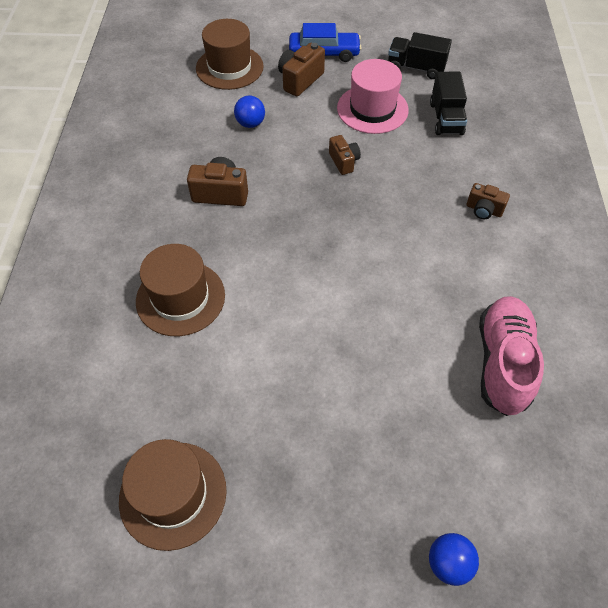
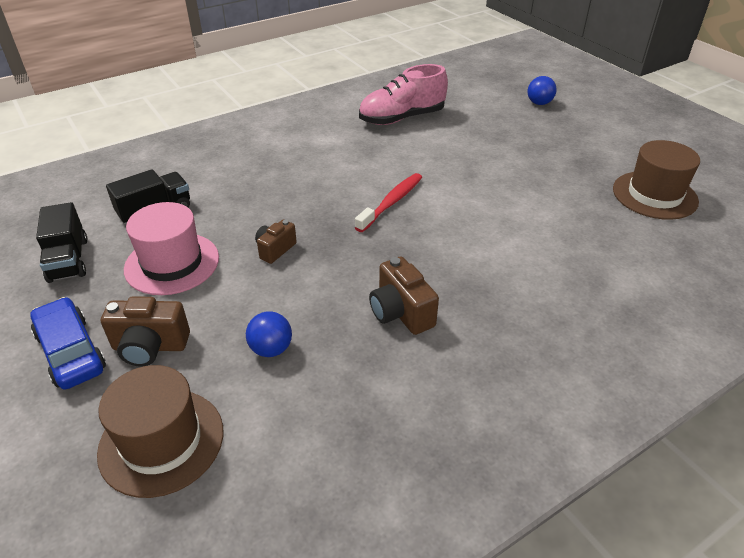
camera: 125 degrees left, 15 degrees down
brown hat [136,244,225,336] -> none
brown camera [467,183,510,219] -> none
none -> red toothbrush [355,173,422,232]

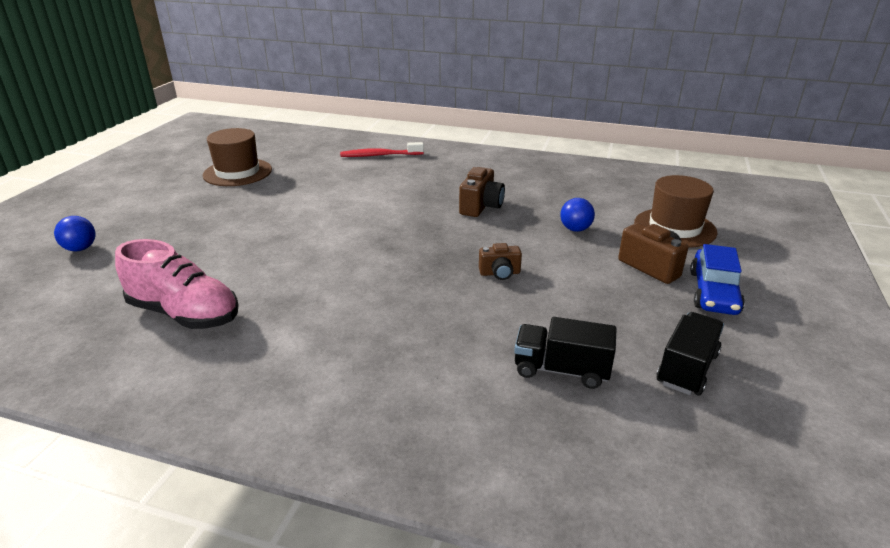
camera: 130 degrees left, 10 degrees down
pink hat [124,202,219,295] -> none
red toothbrush [355,173,422,232] -> red toothbrush moved to [340,142,424,157]

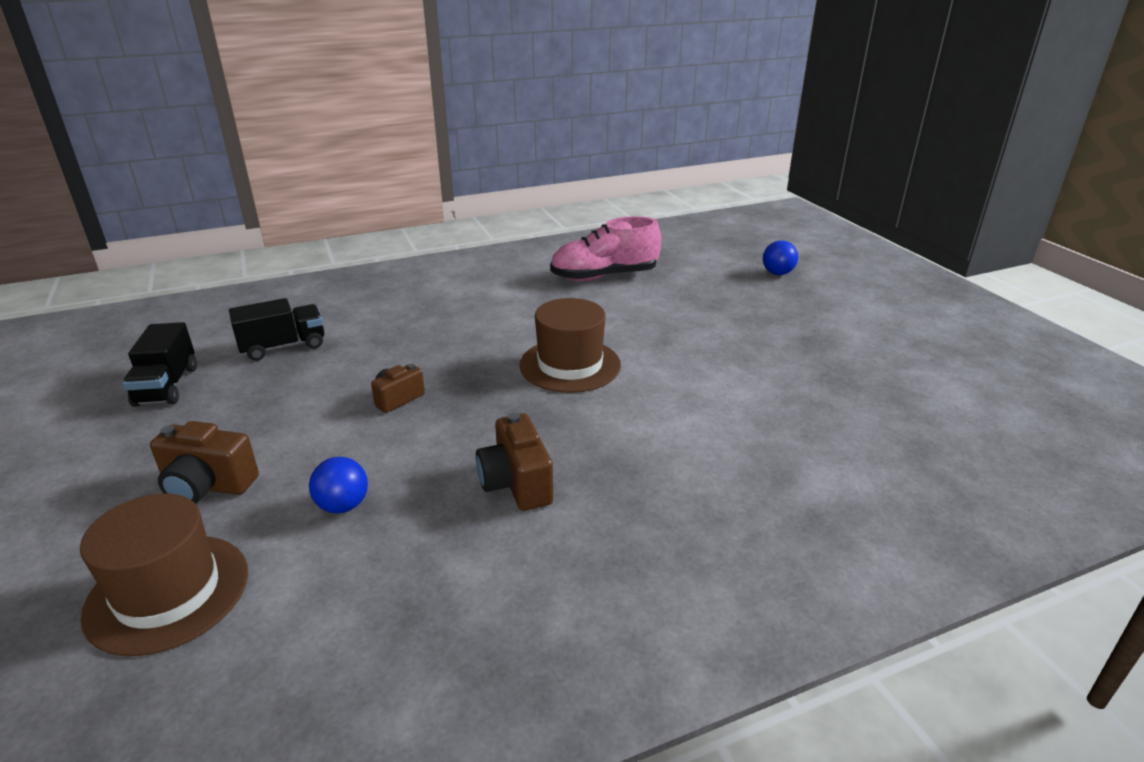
camera: 140 degrees right, 0 degrees up
brown hat [203,128,272,186] -> brown hat moved to [519,298,621,393]
red toothbrush [340,142,424,157] -> none
blue car [690,244,745,315] -> none

